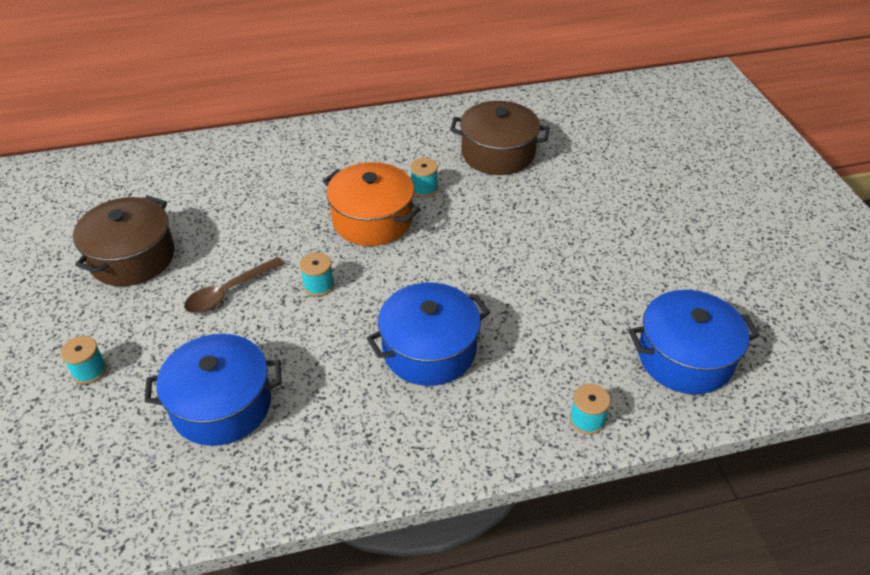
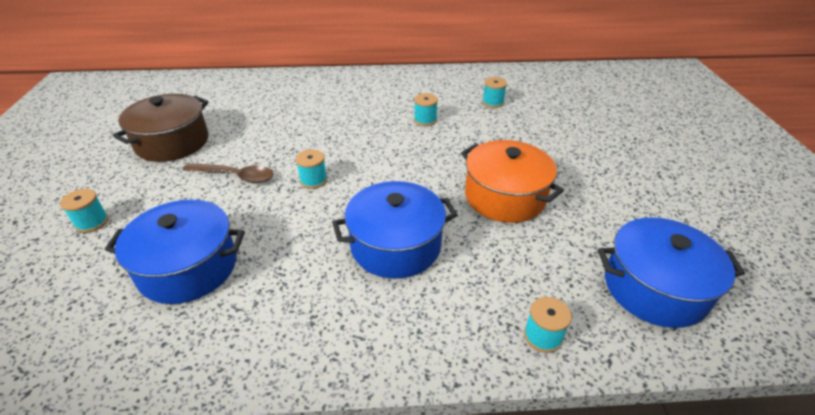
camera: 10 degrees right, 5 degrees down
brown spoon [184,257,284,313] -> brown spoon turned 135 degrees counterclockwise [183,163,273,183]
orange pot [323,162,421,246] -> orange pot moved to [461,140,564,223]
brown pot [450,101,549,175] -> turquoise spool [482,77,507,108]

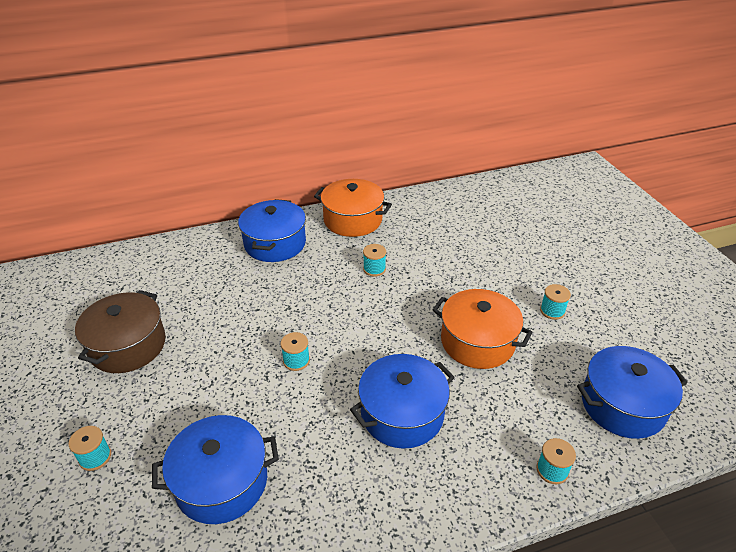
camera: 15 degrees left, 0 degrees up
brown spoon [183,163,273,183] -> none
turquoise spool [482,77,507,108] -> turquoise spool moved to [540,284,571,320]
none -> blue pot [238,199,306,262]
none -> orange pot [314,179,392,237]

